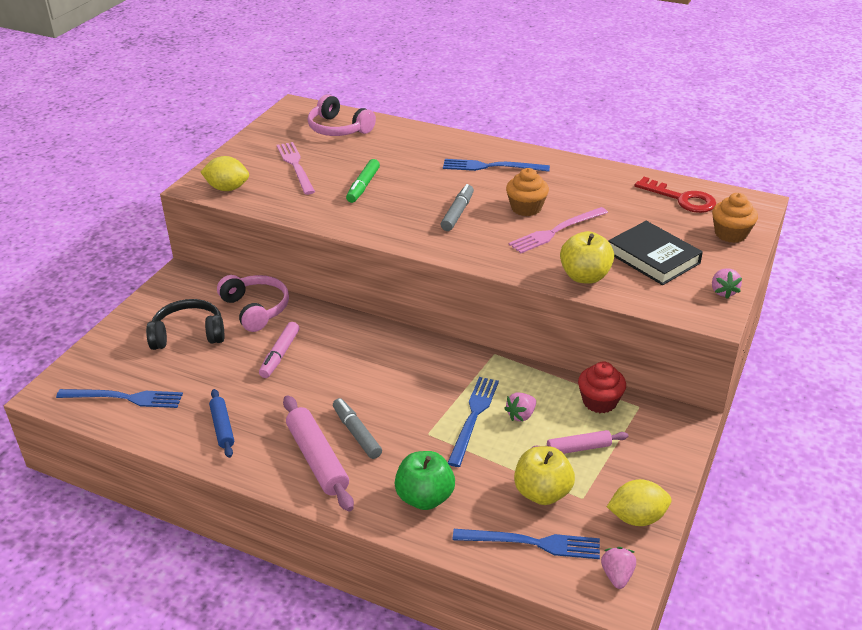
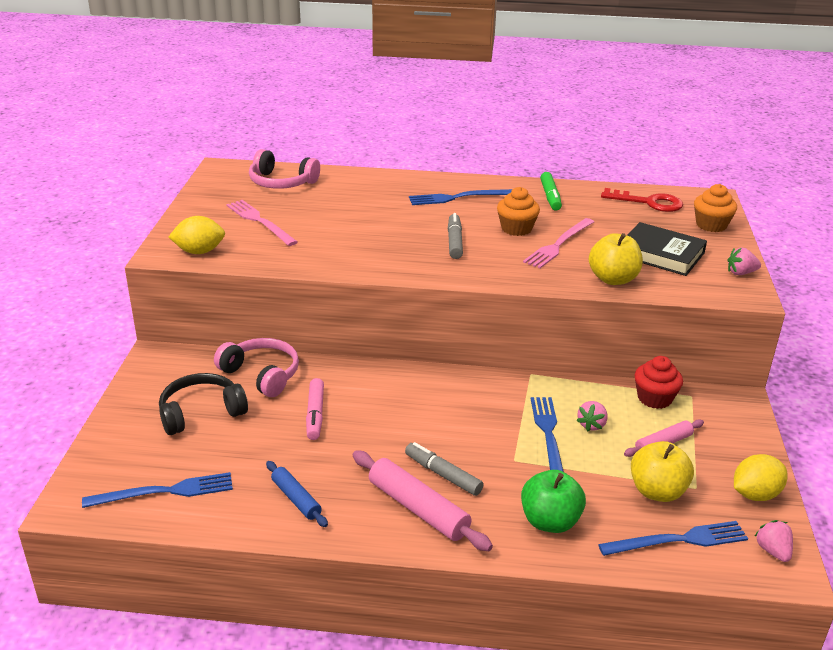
camera: 20 degrees left, 5 degrees down
green marker [346,159,380,203] -> green marker moved to [540,172,562,211]
pink strawberry [712,268,742,298] -> pink strawberry turned 105 degrees clockwise [727,248,761,275]

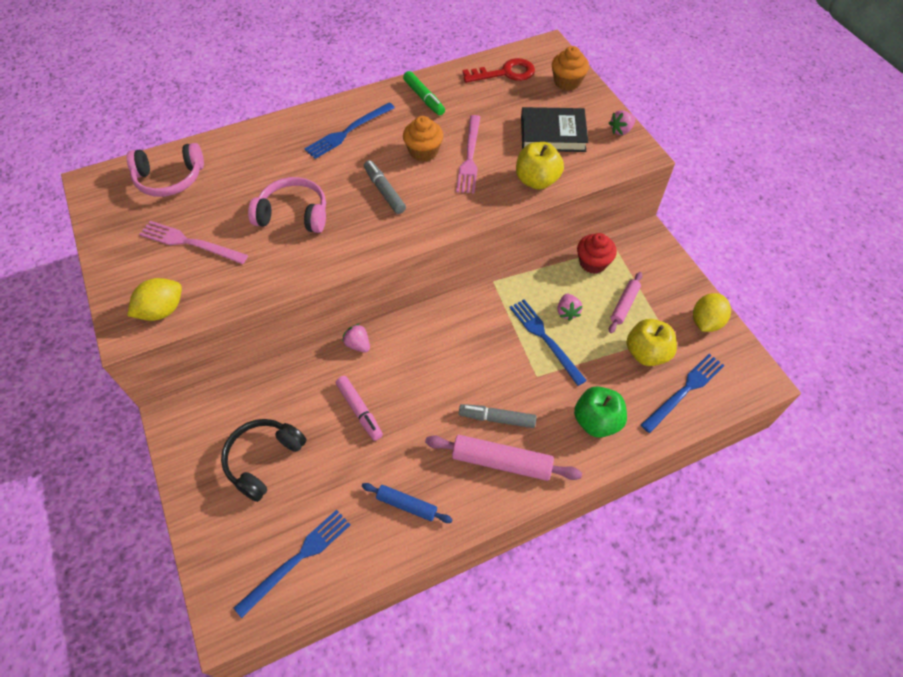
camera: 30 degrees left, 25 degrees up
pink headphones [214,338,299,397] -> pink headphones moved to [248,177,326,233]
pink strawberry [755,520,793,562] -> pink strawberry moved to [342,323,370,353]

